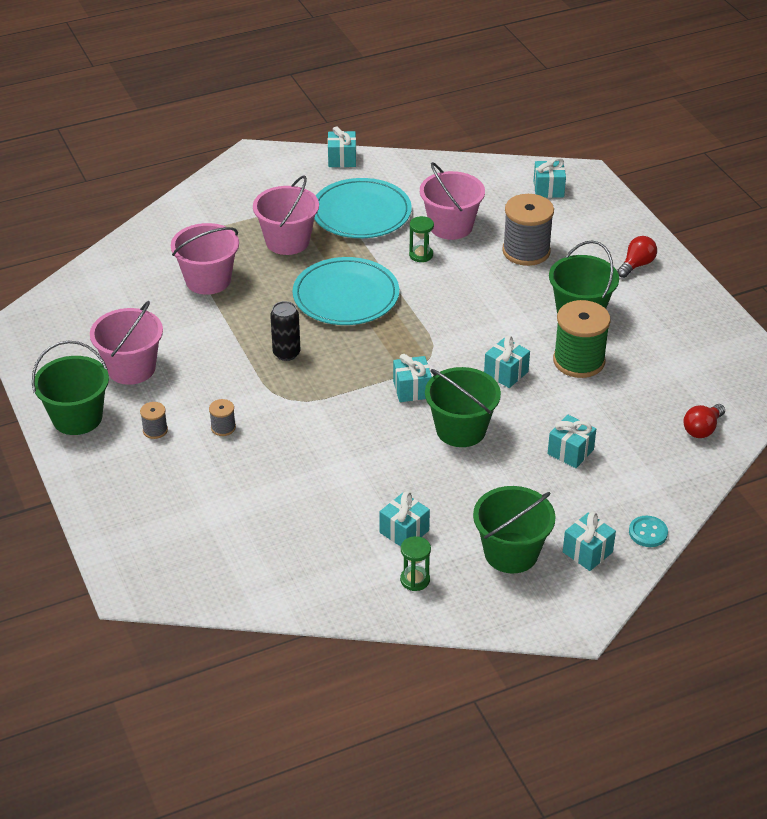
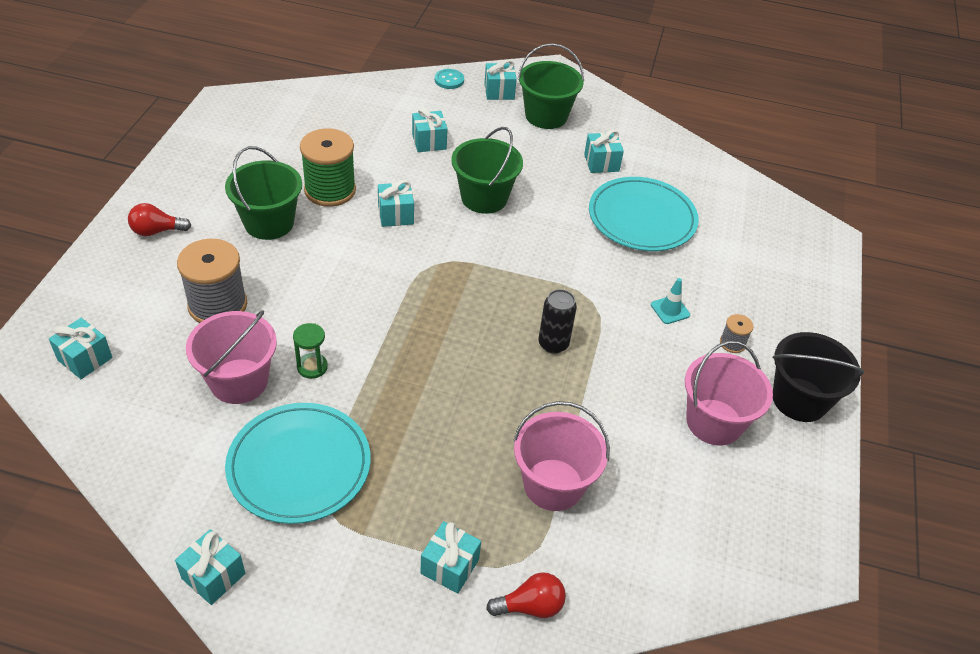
camera: 145 degrees left, 5 degrees up
green bucket [32,341,109,435] -> black bucket [773,332,864,422]
grey spool [209,399,236,436] -> turquoise traffic cone [651,278,690,324]
pink bucket [253,176,319,255] -> none
turquoise plate [292,257,399,325] -> turquoise plate moved to [589,177,699,251]
turquoise gift [393,354,432,402] -> turquoise gift moved to [420,521,481,594]
green hourglass [400,536,431,591] -> none
red light bulb [683,404,725,438] -> red light bulb moved to [486,572,566,618]

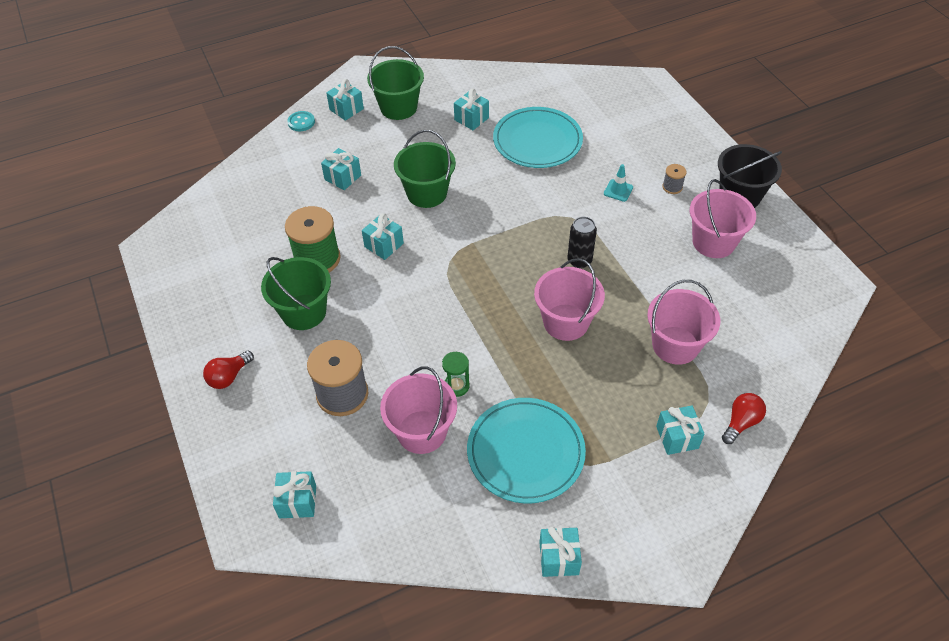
camera: 35 degrees left, 5 degrees up
none -> pink bucket [534,258,605,341]

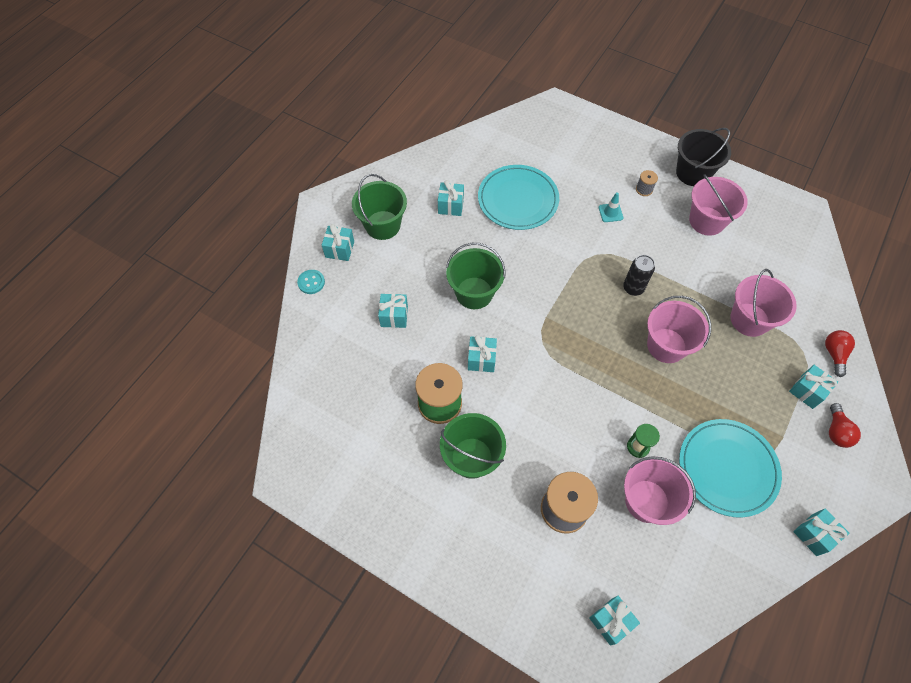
camera: 35 degrees left, 10 degrees up
red light bulb [203,351,254,389] -> red light bulb moved to [829,403,861,448]

